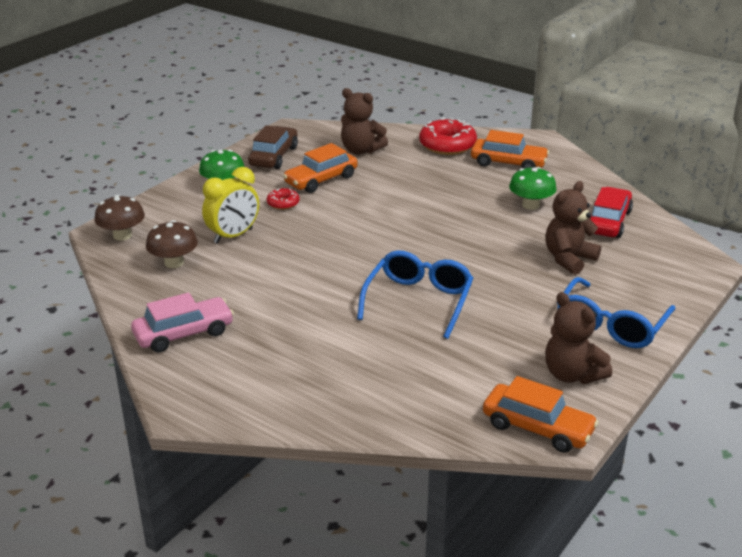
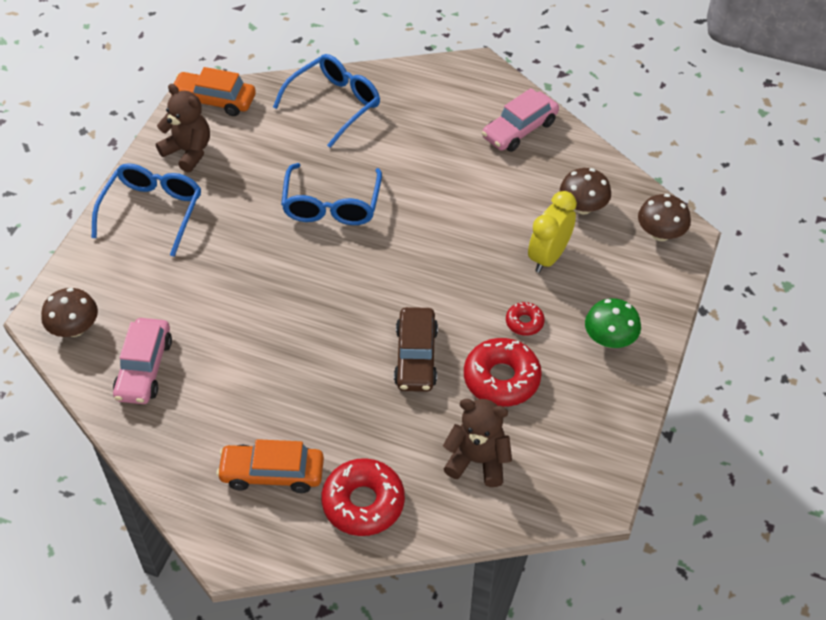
camera: 165 degrees right, 20 degrees up
brown car [248,125,298,169] -> brown car moved to [394,307,438,392]
orange car [283,143,358,193] -> red donut [464,338,542,407]
green mushroom [509,167,557,210] -> none
brown teddy bear [545,181,601,275] -> none
red car [589,187,633,238] -> pink car [113,318,172,404]
none -> brown mushroom [41,288,98,337]
none -> blue glasses [273,54,380,148]

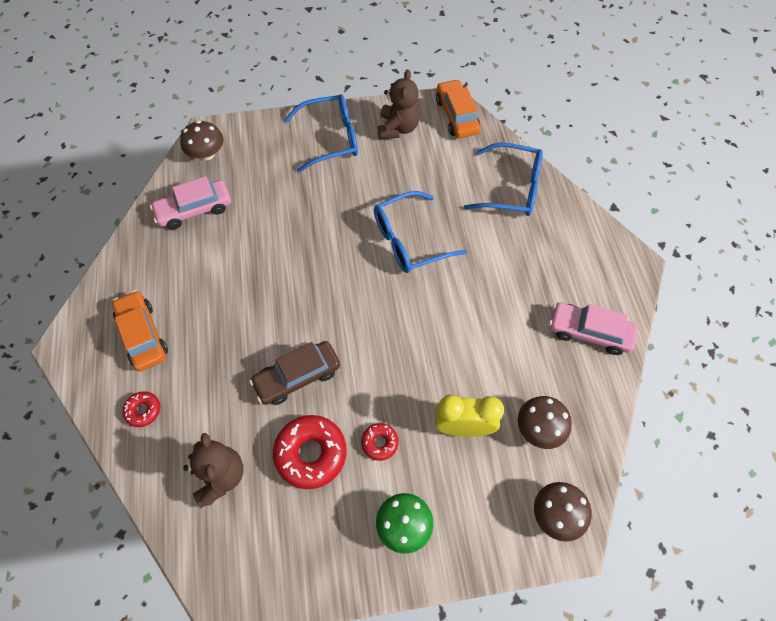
camera: 60 degrees right, 10 degrees up
red donut [322,458,405,536] -> red donut [123,391,160,427], size x0.52

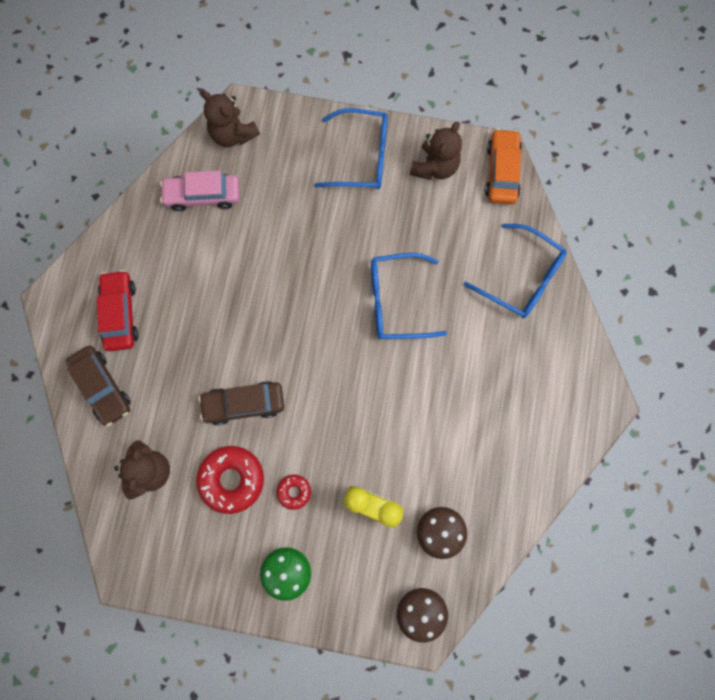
camera: 20 degrees right, 15 degrees up
orange car [112,290,168,371] -> red car [97,270,139,351]
red donut [123,391,160,427] -> brown car [66,346,131,427]
brown mushroom [180,121,223,161] -> brown teddy bear [201,91,260,147]
pink car [549,302,638,355] -> none

